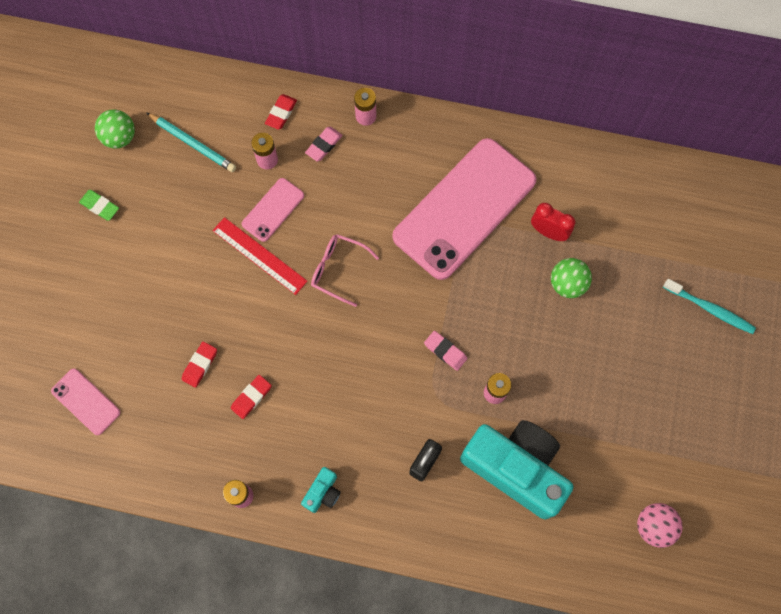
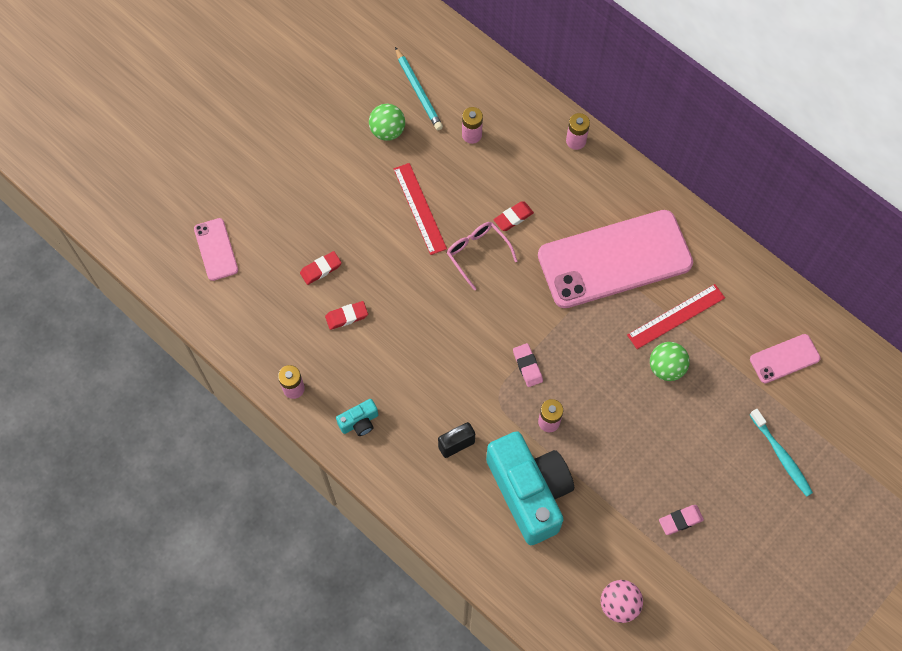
camera: 30 degrees right, 5 degrees down
green eraser [79,190,119,221] -> none
green ball [95,109,135,149] -> green ball moved to [369,104,405,141]
pink phone [242,178,304,242] -> pink phone moved to [750,334,821,383]
red eraser [265,94,297,130] -> red eraser moved to [494,201,534,231]
pink eraser [305,127,343,161] -> pink eraser moved to [659,505,704,535]
red clock [531,203,575,241] -> red ruler [627,284,725,349]

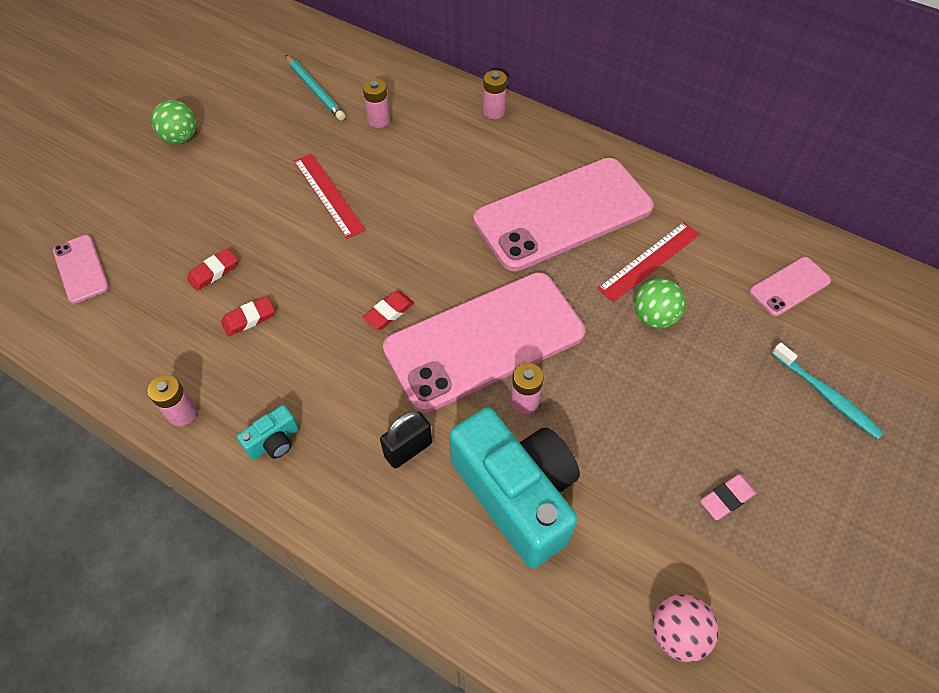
camera: 10 degrees left, 10 degrees down
green ball [369,104,405,141] -> green ball moved to [151,100,196,144]
pink glasses [447,222,517,290] -> none
red eraser [494,201,534,231] -> red eraser moved to [363,291,414,330]
pink eraser [513,343,543,387] -> pink phone [383,272,585,413]

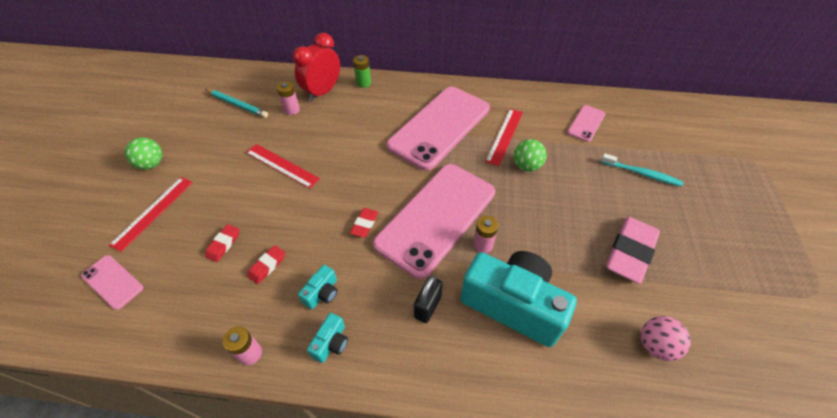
camera: 25 degrees left, 5 degrees down
pink battery [483,70,507,119] -> green battery [353,55,371,88]
pink eraser [700,474,757,520] -> pink eraser [606,217,660,284], size x2.07
none -> red ruler [109,177,193,252]
none -> red clock [293,33,340,101]
none -> turquoise camera [298,265,338,309]

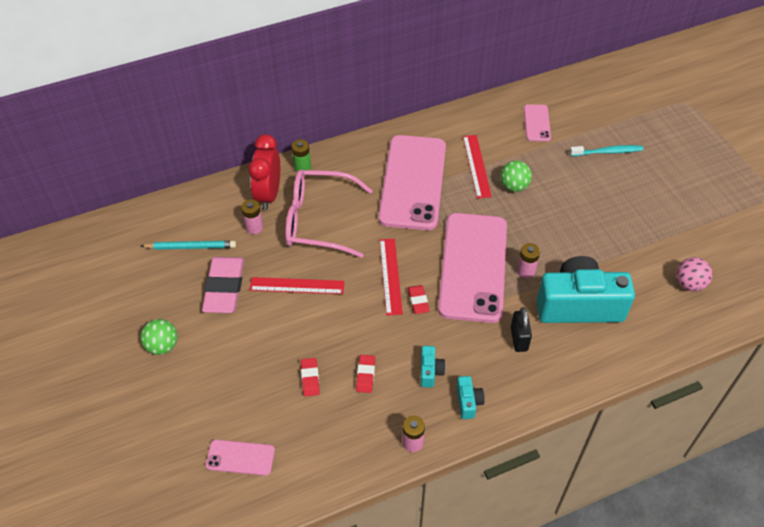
camera: 30 degrees left, 0 degrees up
red ruler [109,177,193,252] -> red ruler moved to [380,239,403,316]
pink eraser [606,217,660,284] -> pink eraser moved to [202,257,244,313]
none -> pink glasses [285,170,373,258]

